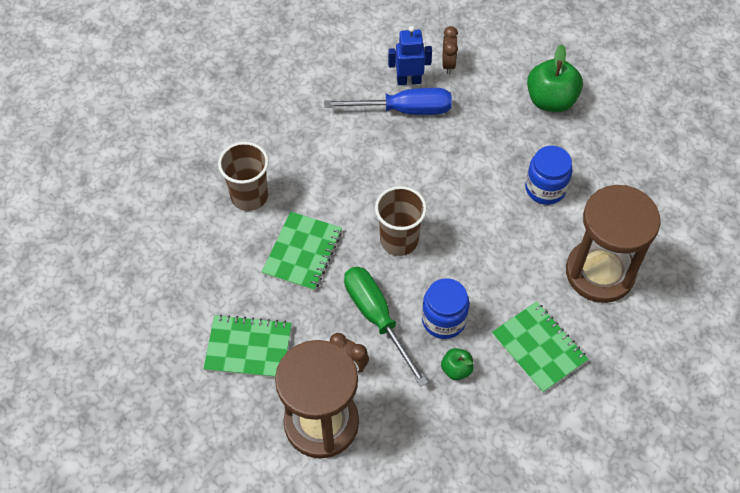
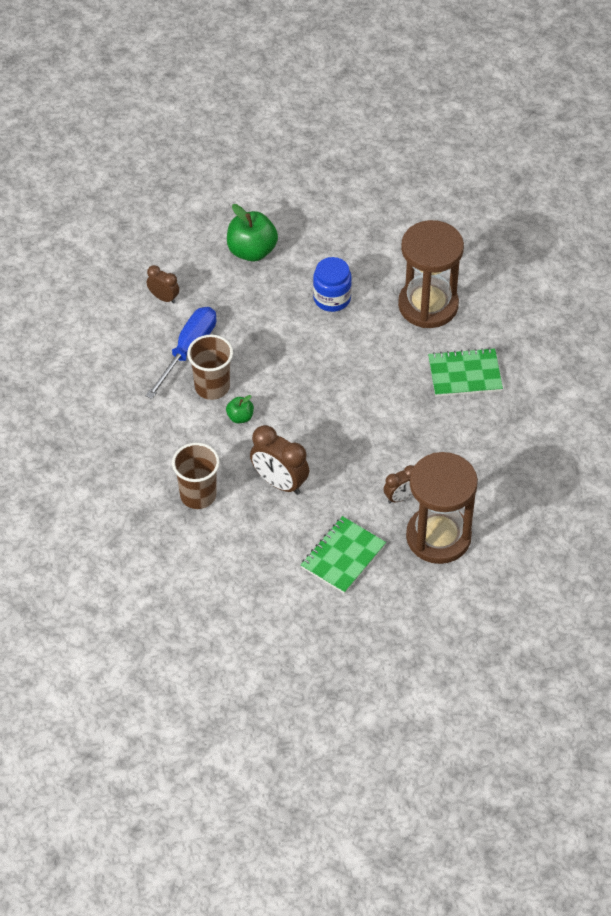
camera: 60 degrees left, 5 degrees down
green notebook [262,211,342,291] -> brown clock [250,425,309,495]
green screwdriver [344,267,428,387] -> none
brown cup [375,186,427,256] -> brown cup moved to [187,335,233,400]
blue robot [388,26,432,85] -> none
blue jar [422,278,469,339] -> none
green apple [441,348,474,380] -> green apple moved to [226,395,254,423]

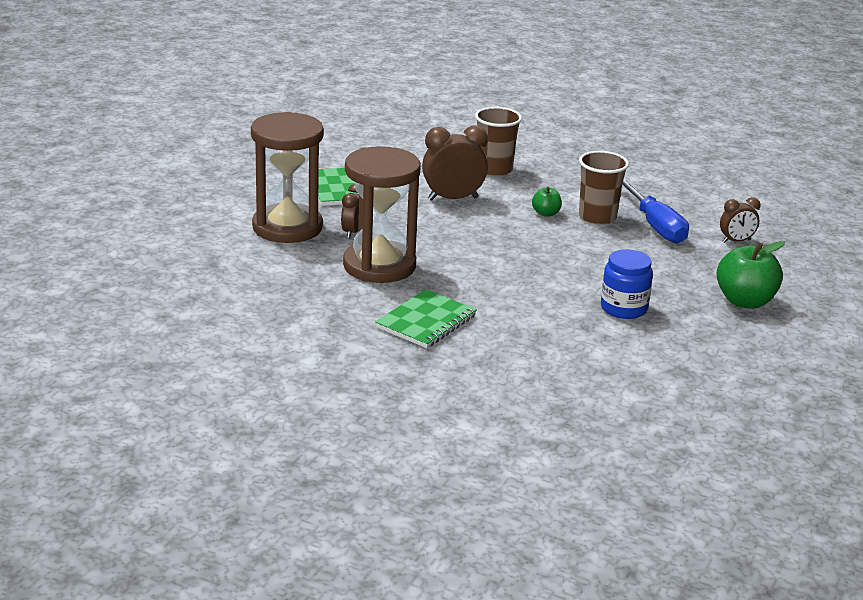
camera: 130 degrees right, 25 degrees down
brown hourglass [398,220,464,328] -> brown hourglass moved to [343,146,421,283]

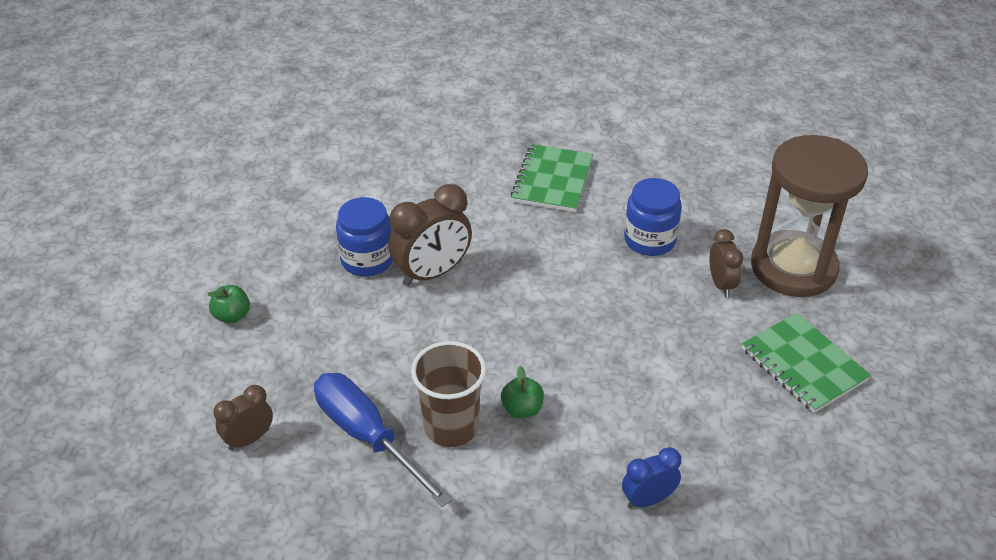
camera: 160 degrees right, 15 degrees up
brown hourglass [343,146,421,283] -> blue jar [624,178,682,256]
brown clock [422,125,488,201] -> brown clock moved to [389,184,472,286]
brown cup [475,107,522,176] -> blue clock [622,447,681,509]
green apple [717,241,785,309] -> green apple [207,285,250,324], size x0.51

